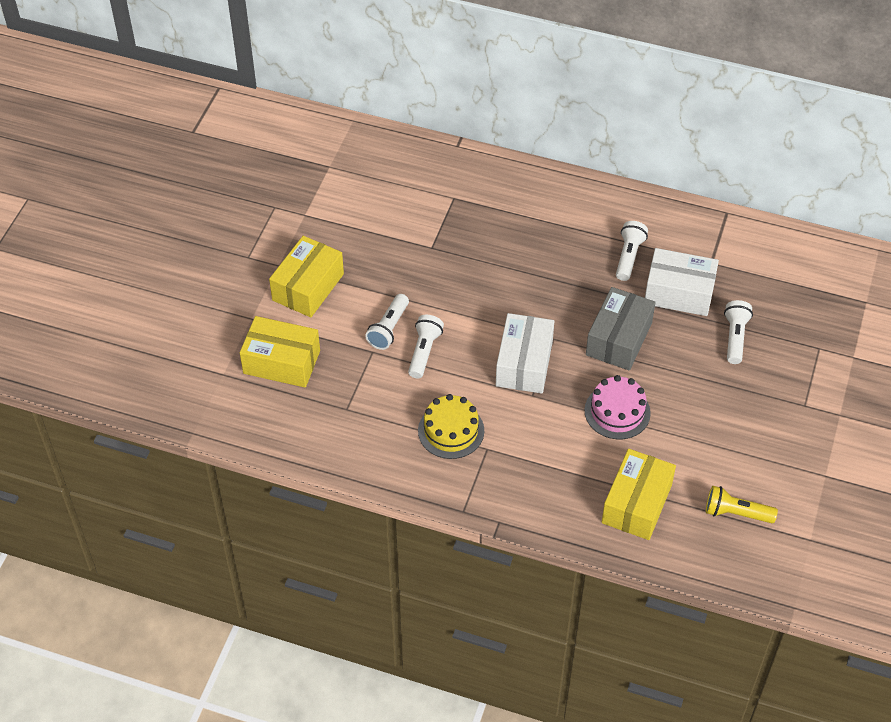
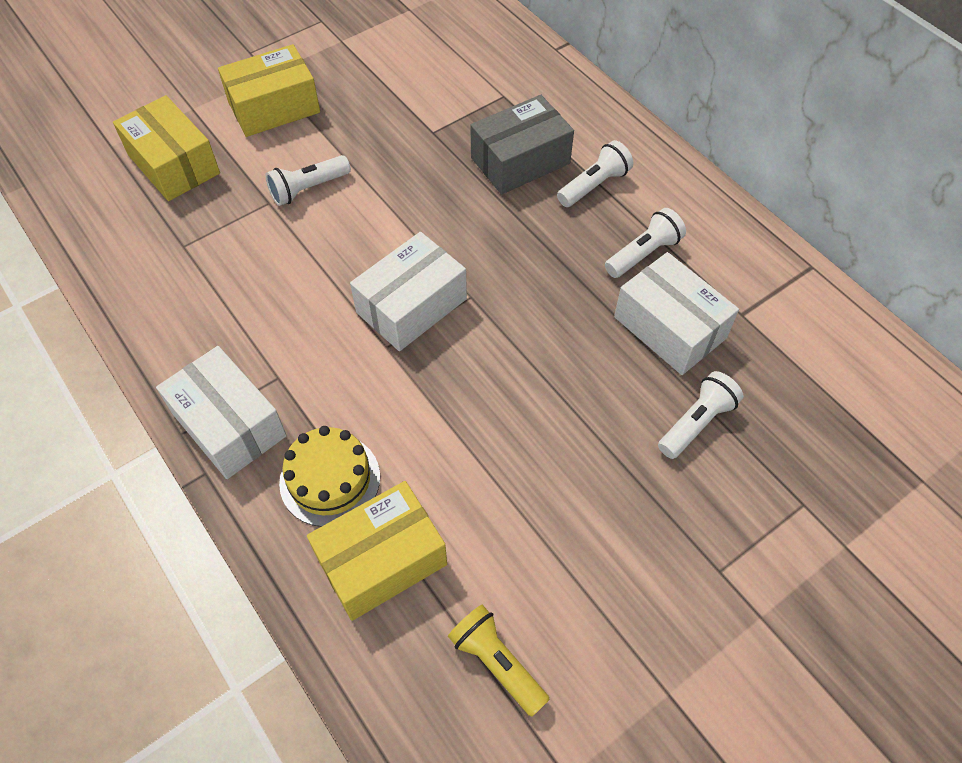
camera: 35 degrees right, 5 degrees up
white flashlight [408,315,444,378] -> white flashlight moved to [557,140,633,207]
yellow cake [418,394,484,459] -> yellow cake moved to [279,426,380,527]
pink cake [585,375,651,439] -> none
grey box [586,287,656,371] -> grey box moved to [470,95,574,194]
none -> white box [156,346,287,479]

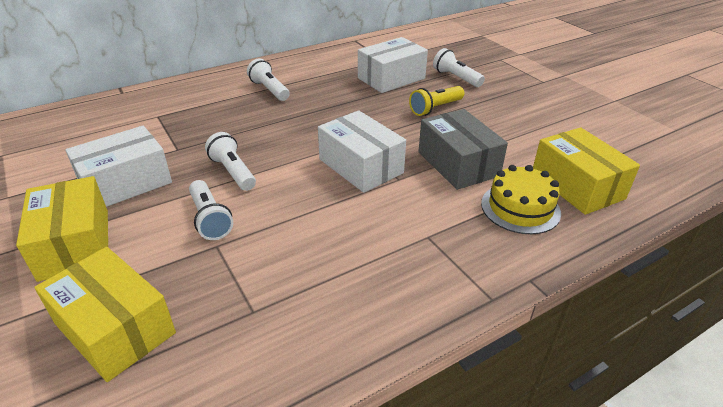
camera: 85 degrees left, 20 degrees down
yellow box [113,95,220,201] -> yellow box turned 75 degrees clockwise [34,247,176,382]
white box [156,346,287,479] -> white box moved to [65,126,172,207]
yellow flashlight [448,604,550,717] -> yellow flashlight moved to [409,86,464,116]
grey box [470,95,574,194] -> grey box moved to [418,109,508,190]
white flashlight [605,208,686,278] -> white flashlight moved to [205,132,256,191]

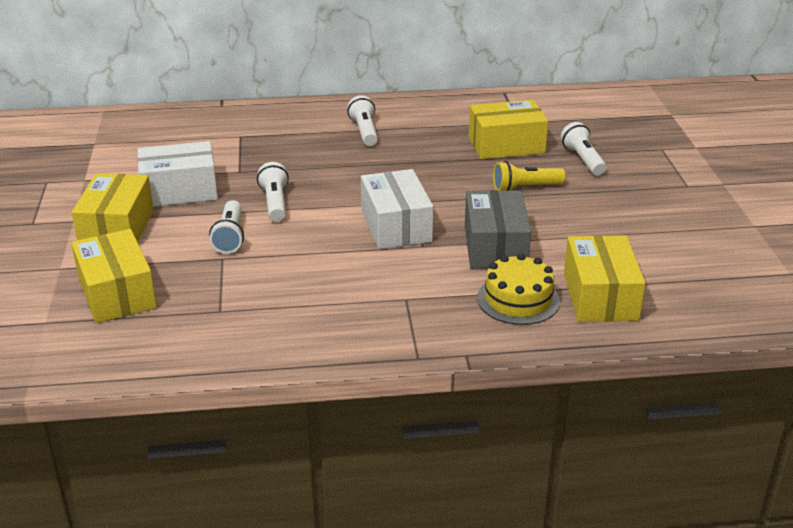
camera: 25 degrees right, 5 degrees down
white box [358,37,428,93] -> yellow box [468,100,548,159]

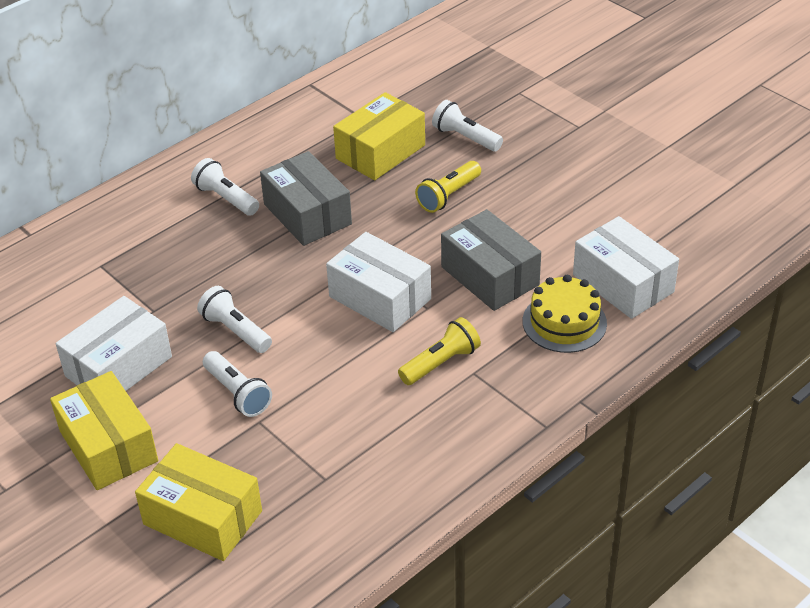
camera: 35 degrees left, 10 degrees up
yellow box [564,235,646,322] -> white box [573,216,679,319]
none -> grey box [260,151,352,246]
none -> yellow flashlight [398,317,481,385]

